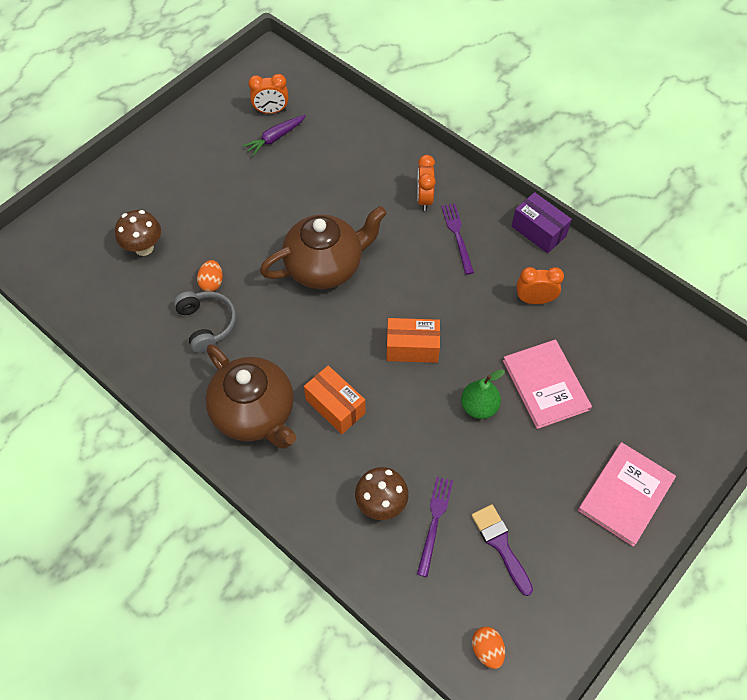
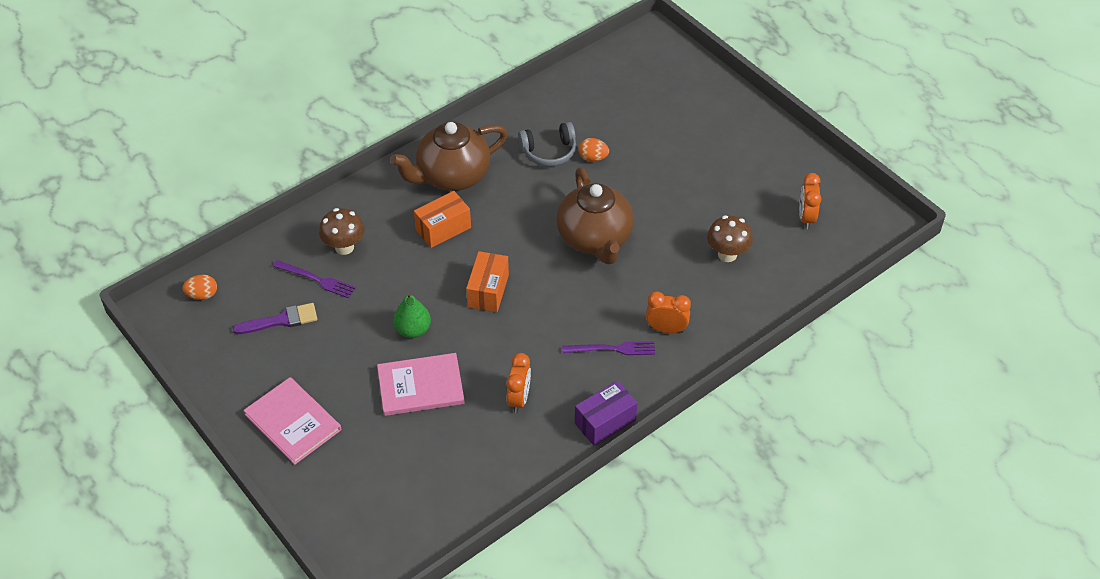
camera: 100 degrees right, 10 degrees down
brown mushroom [115,210,161,256] -> brown mushroom moved to [707,215,753,262]
purple carrot [243,115,306,156] -> none

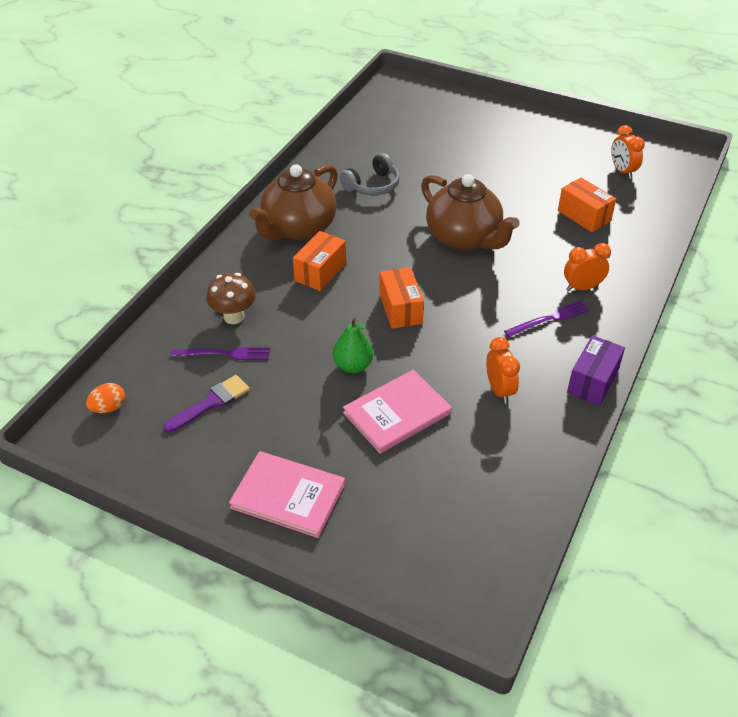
camera: 25 degrees left, 5 degrees down
orange egg [578,138,609,161] -> none
brown mushroom [707,215,753,262] -> orange box [558,178,616,232]

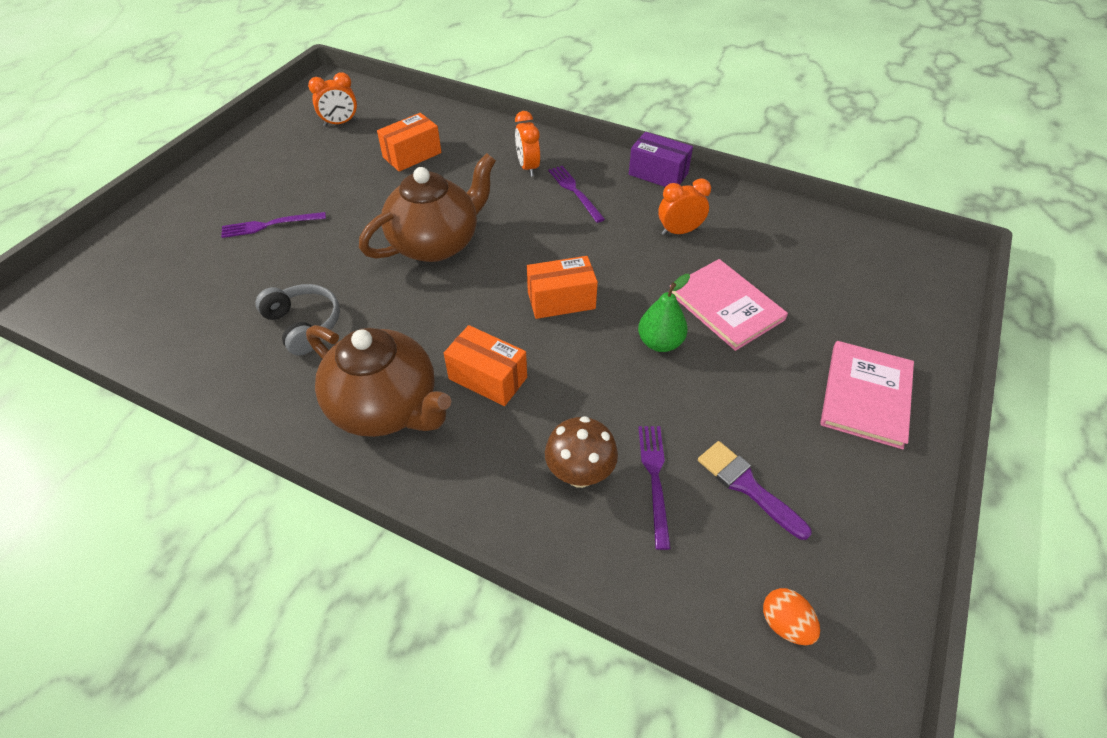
camera: 90 degrees left, 5 degrees up
none -> purple fork [221,212,326,238]

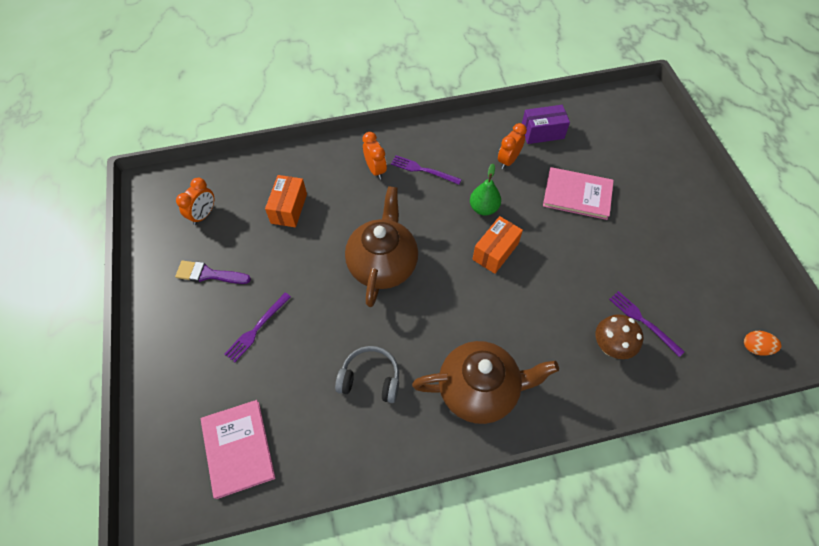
camera: 40 degrees left, 10 degrees up
orange box [444,325,527,406] -> none
orange clock [515,111,540,177] -> orange clock turned 150 degrees counterclockwise [362,132,387,179]
purple box [629,132,693,187] -> purple box moved to [522,105,570,144]
green pear [638,274,690,352] -> green pear moved to [470,164,501,216]
purple brush [698,441,812,540] -> purple brush moved to [175,261,251,284]
pink book [820,341,914,449] -> pink book moved to [201,400,275,499]

